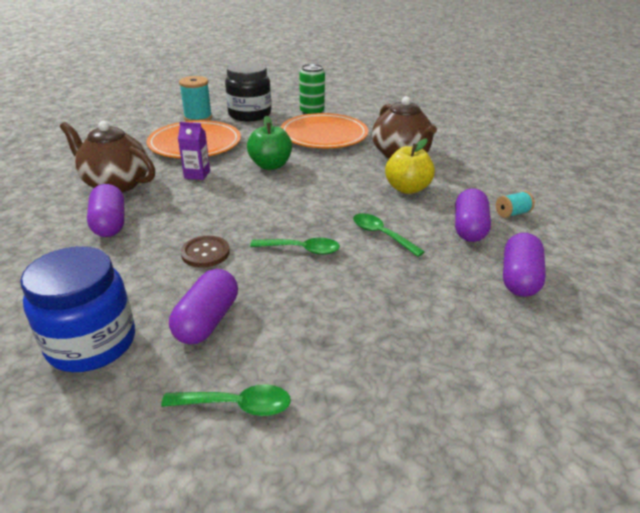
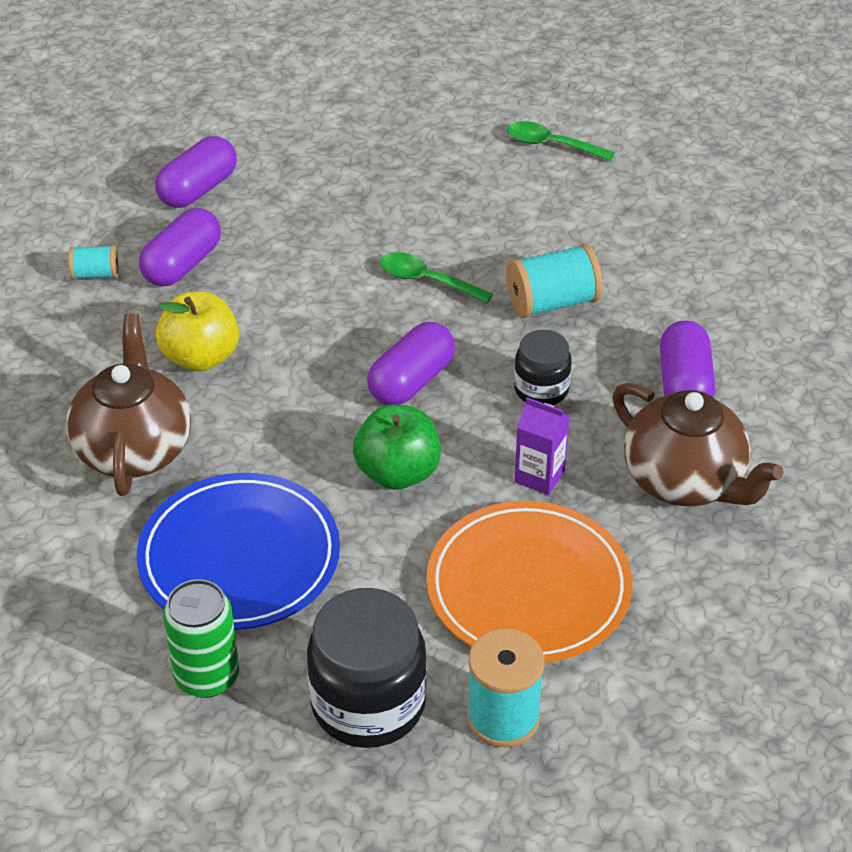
camera: 160 degrees left, 10 degrees up
blue jar [20,246,135,372] -> none
purple capsule [169,269,238,344] -> purple capsule moved to [367,322,455,405]
brown button [181,236,230,268] -> turquoise spool [506,244,602,318]
orange plate [280,113,368,148] -> blue plate [137,473,340,630]
green spoon [353,213,425,257] -> none
none -> black jar [514,330,572,405]

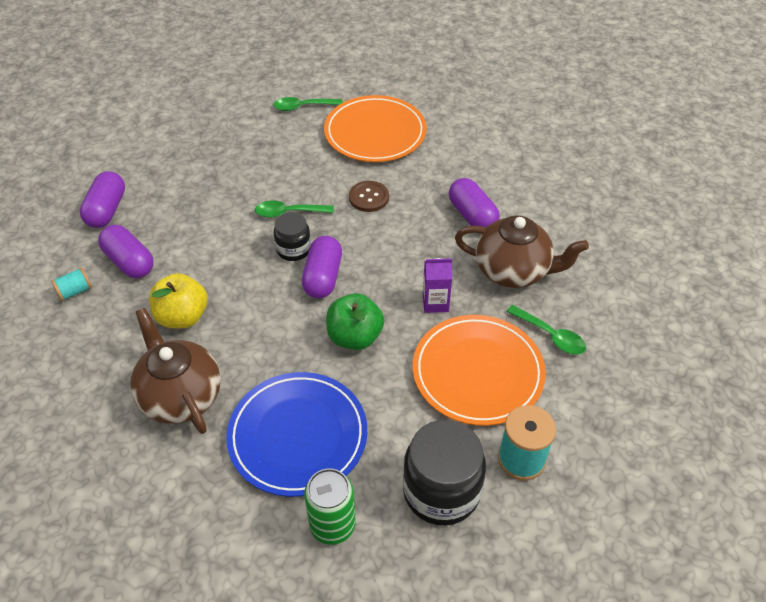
camera: 30 degrees left, 5 degrees up
purple capsule [139,208,221,286] -> purple capsule turned 45 degrees counterclockwise [98,225,154,278]
turquoise spool [506,244,602,318] -> brown button [349,181,389,212]
black jar [514,330,572,405] -> black jar moved to [274,212,311,261]
none -> orange plate [324,95,427,162]
none -> green spoon [506,305,586,355]

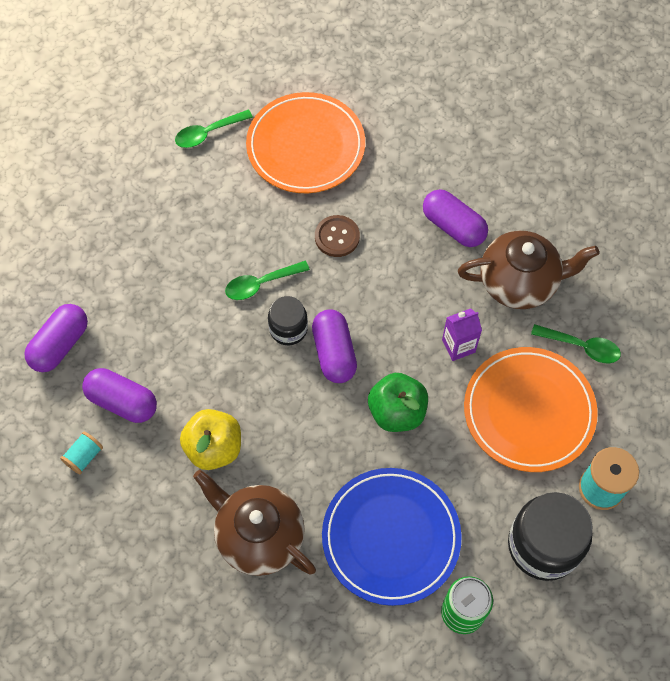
camera: 20 degrees left, 15 degrees up
purple capsule [80,171,125,228] -> purple capsule turned 45 degrees clockwise [24,304,88,372]

